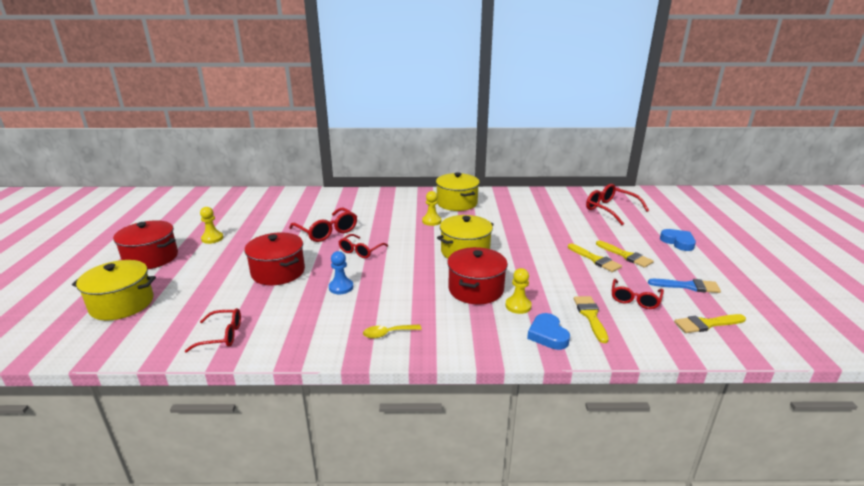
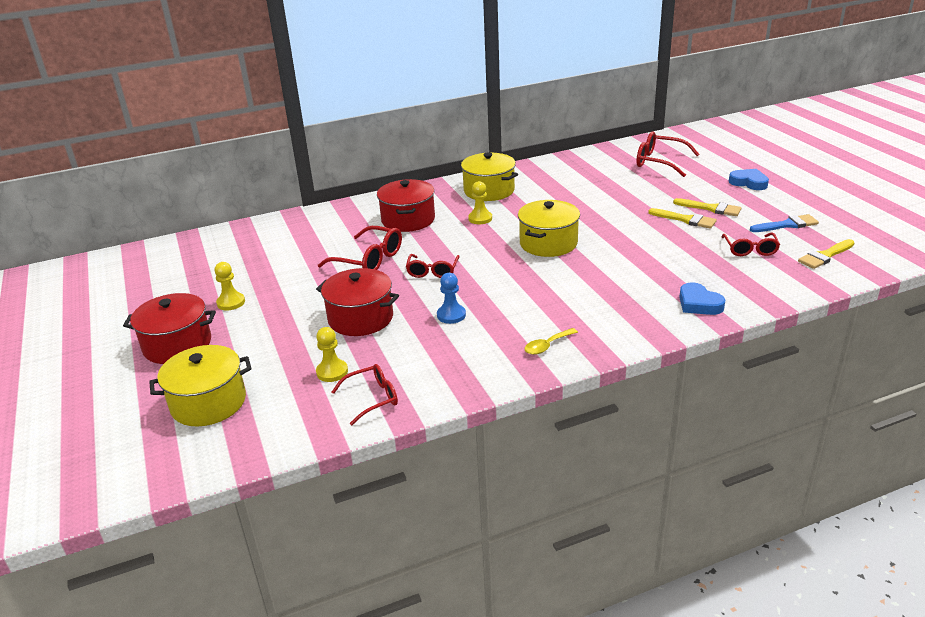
camera: 20 degrees left, 5 degrees up
red pot [447,247,508,304] -> red pot moved to [377,179,435,232]
yellow pawn [506,268,532,314] -> yellow pawn moved to [316,327,348,382]
yellow brush [574,296,609,343] -> none

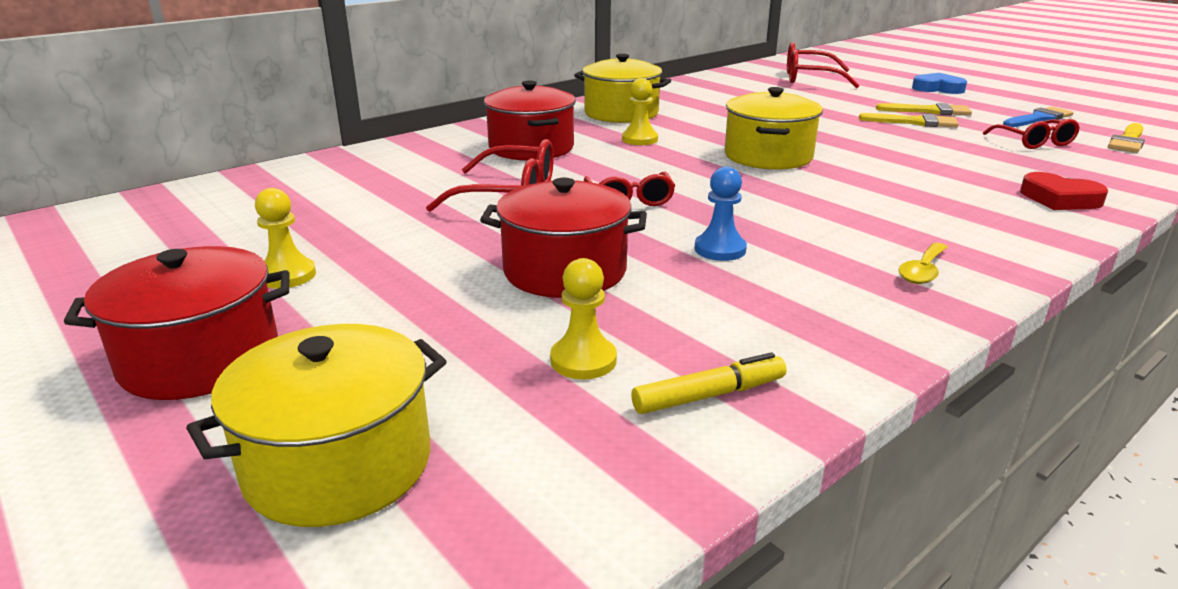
camera: 20 degrees left, 5 degrees down
red glasses [332,364,398,425] -> yellow marker [631,352,786,414]
blue heart [679,282,725,315] -> red heart [1020,172,1108,210]

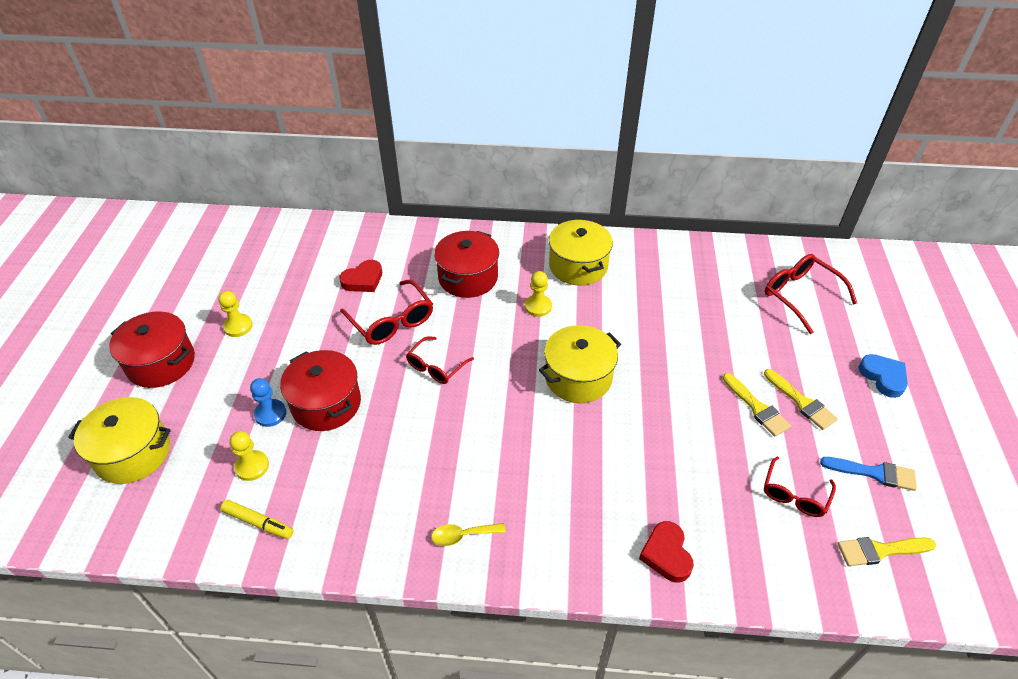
camera: 45 degrees right, 20 degrees up
blue pawn [694,166,747,261] -> blue pawn moved to [250,378,286,427]
none -> red heart [339,260,382,292]

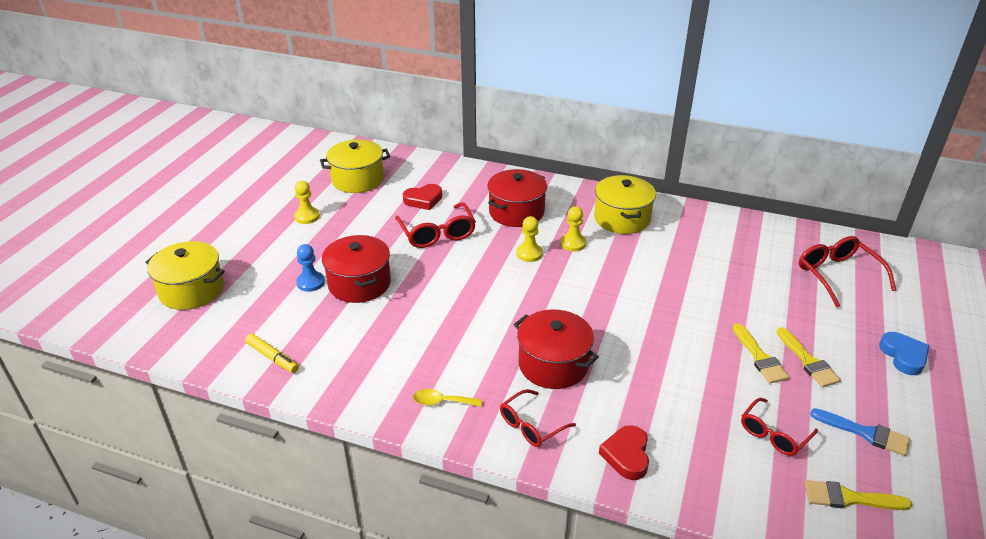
camera: 15 degrees right, 10 degrees down
red pot [109,312,195,388] -> red pot moved to [514,309,599,389]
yellow pawn [229,431,269,481] -> yellow pawn moved to [516,216,543,262]
red glasses [406,336,474,384] -> red glasses moved to [500,389,576,447]
yellow pot [539,325,621,403] -> yellow pot moved to [320,140,390,193]

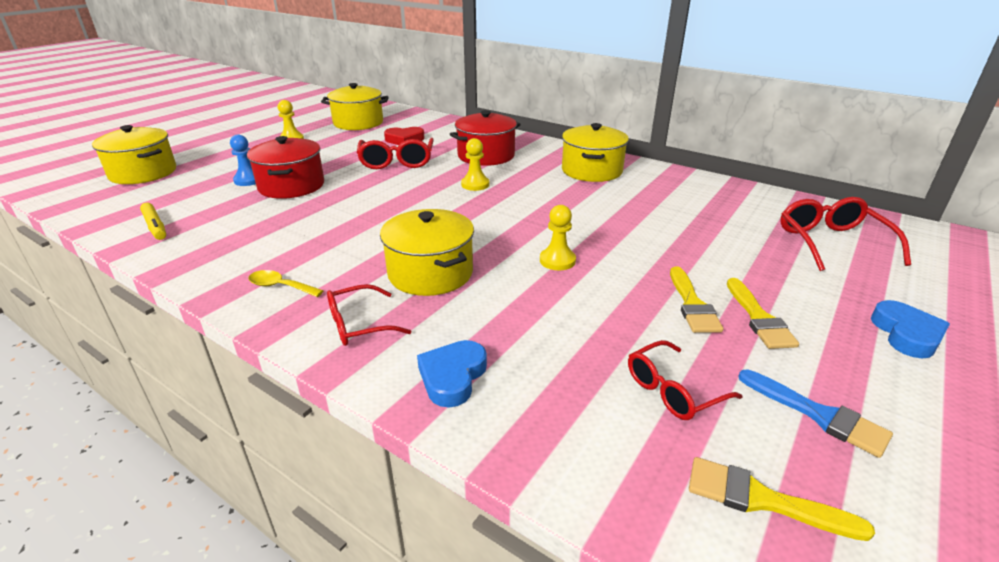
camera: 15 degrees right, 5 degrees down
red pot [514,309,599,389] -> yellow pot [380,209,474,296]
yellow pawn [560,206,586,251] -> yellow pawn moved to [540,205,576,270]
red heart [599,425,649,480] -> blue heart [417,340,487,408]

